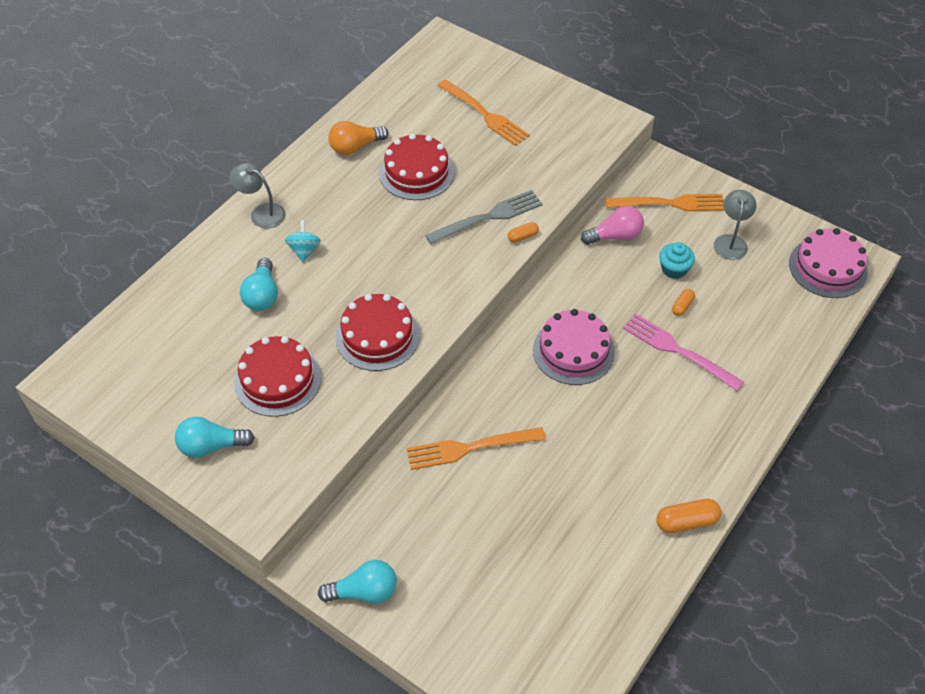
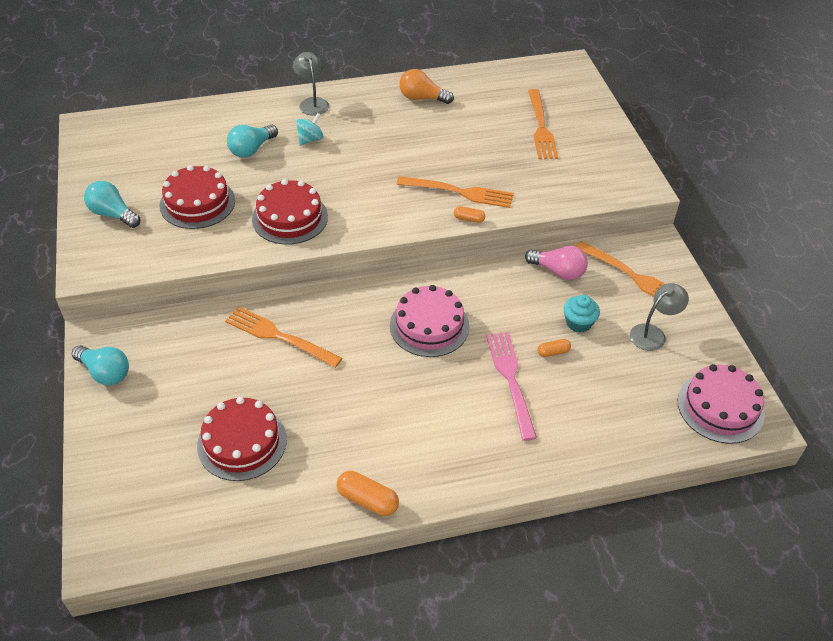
camera: 40 degrees right, 5 degrees down
red cake [379,134,454,200] -> red cake moved to [197,397,287,481]
grey fork [425,190,543,244] -> orange fork [396,176,514,208]

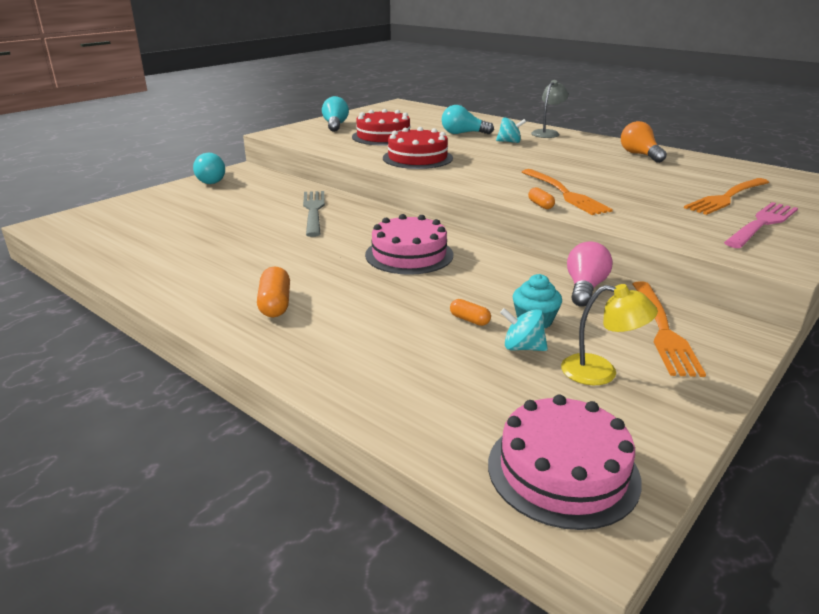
camera: 55 degrees right, 20 degrees down
red cake [197,397,287,481] -> none
orange fork [225,306,343,368] -> grey fork [303,191,325,237]
orange capsule [337,471,399,516] -> orange capsule moved to [257,267,290,317]
pink fork [486,332,537,441] -> pink fork moved to [724,202,798,248]
pink light bulb [525,246,588,280] -> pink light bulb turned 150 degrees counterclockwise [567,241,613,307]
grey lamp [630,283,689,351] -> yellow lamp [561,284,658,385]
none -> turquoise spinning top [500,308,548,351]

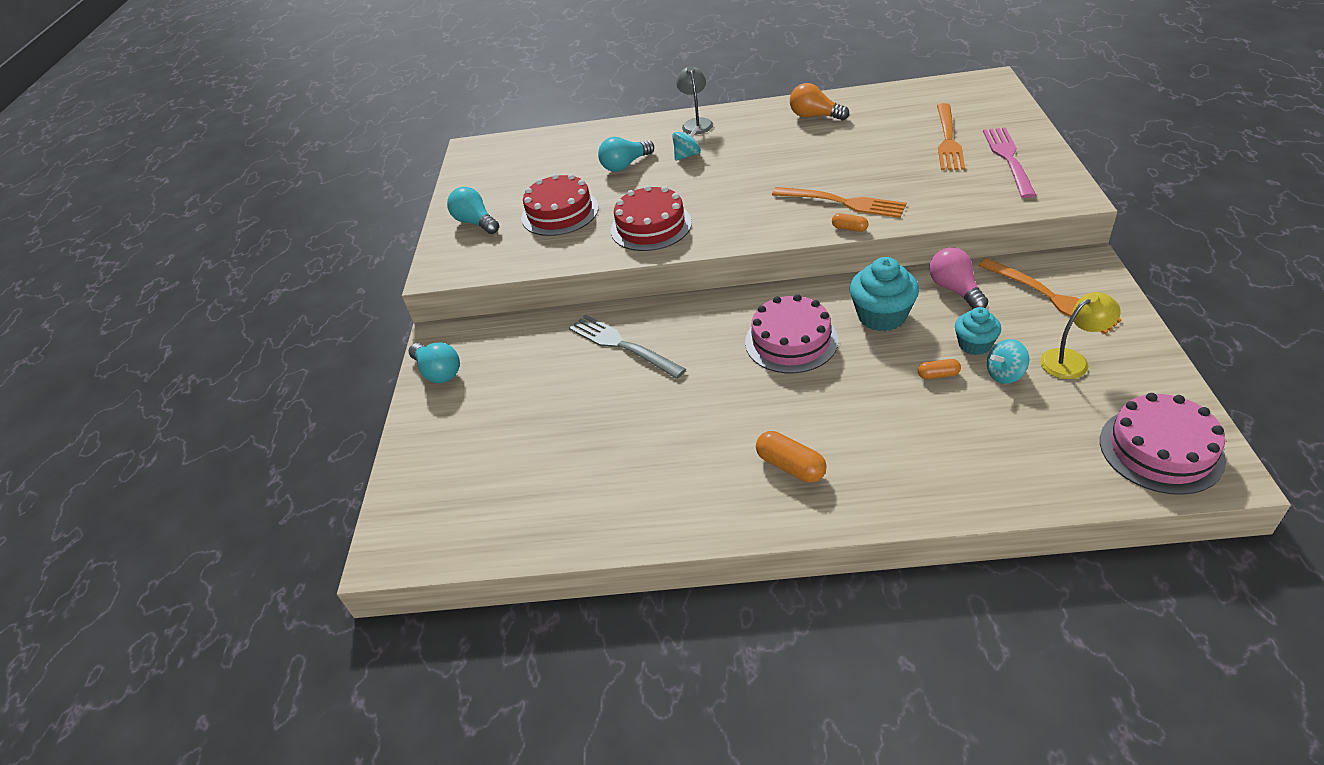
camera: 35 degrees left, 15 degrees up
none -> turquoise cupcake [850,257,919,331]

